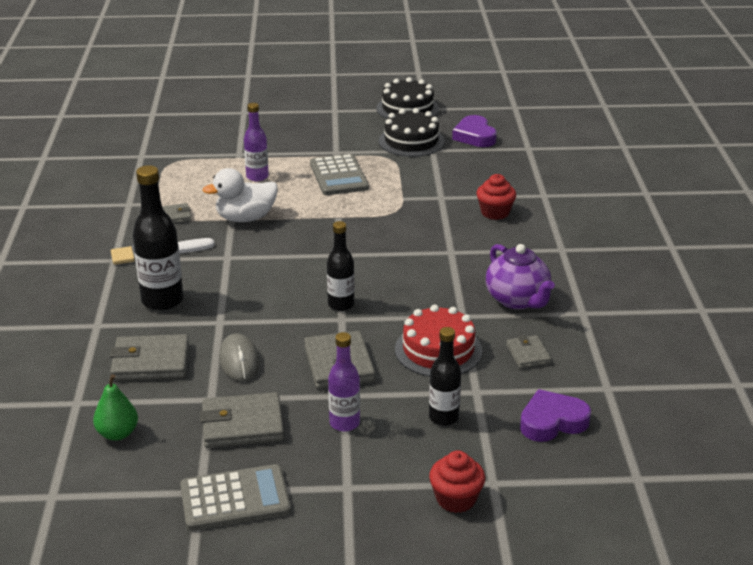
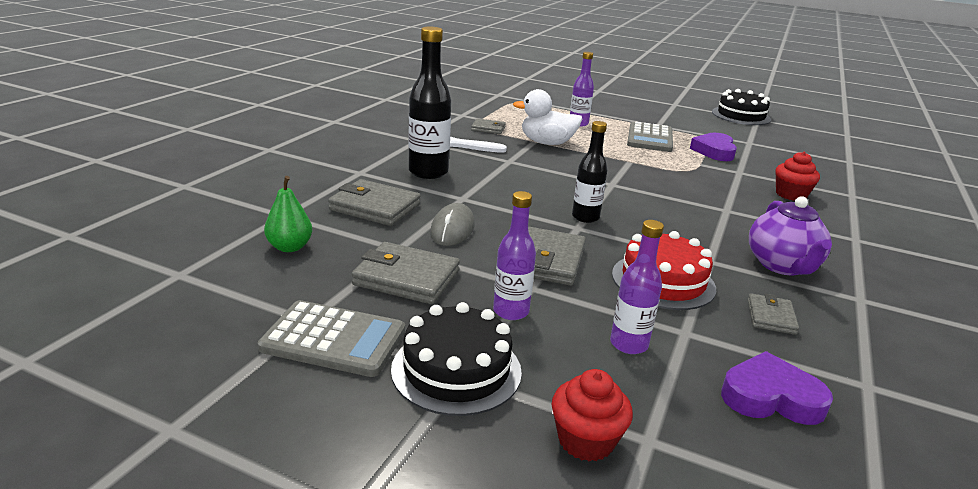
camera: 25 degrees right, 5 degrees down
black cake [379,108,445,157] -> black cake moved to [391,302,522,416]
black bottle [429,327,461,426] -> purple bottle [610,220,664,354]
purple heart [452,115,497,147] -> purple heart moved to [690,133,737,161]

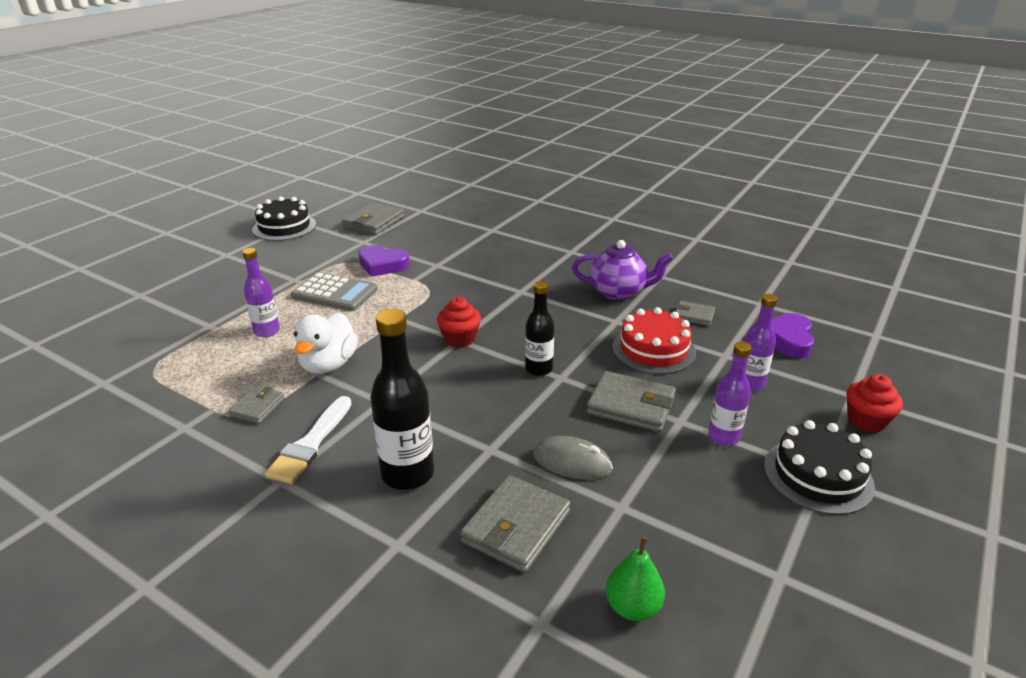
camera: 80 degrees left, 5 degrees up
grey calculator [258,300,405,377] -> none
grey wallet [352,242,460,304] -> grey wallet moved to [342,202,404,235]
red cupcake [775,152,820,200] -> red cupcake moved to [437,297,481,348]

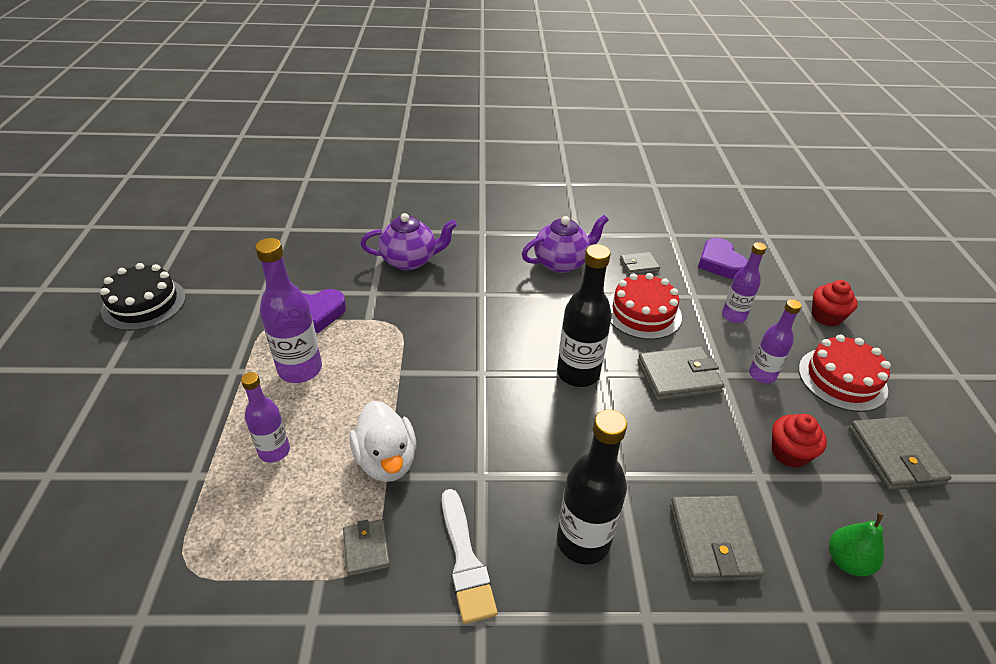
camera: 35 degrees left, 10 degrees up
grey calculator [291,272,378,311] -> purple bottle [255,238,322,383]
grey wallet [342,202,404,235] -> grey wallet moved to [849,417,952,490]
red cupcake [437,297,481,348] -> red cupcake moved to [772,414,827,468]
black bottle [525,281,554,376] -> black bottle [557,244,612,387], size x1.58
grey mouse [533,436,613,480] -> none
black cake [764,420,875,515] -> red cake [799,335,891,412]
none -> purple teapot [360,213,457,270]

